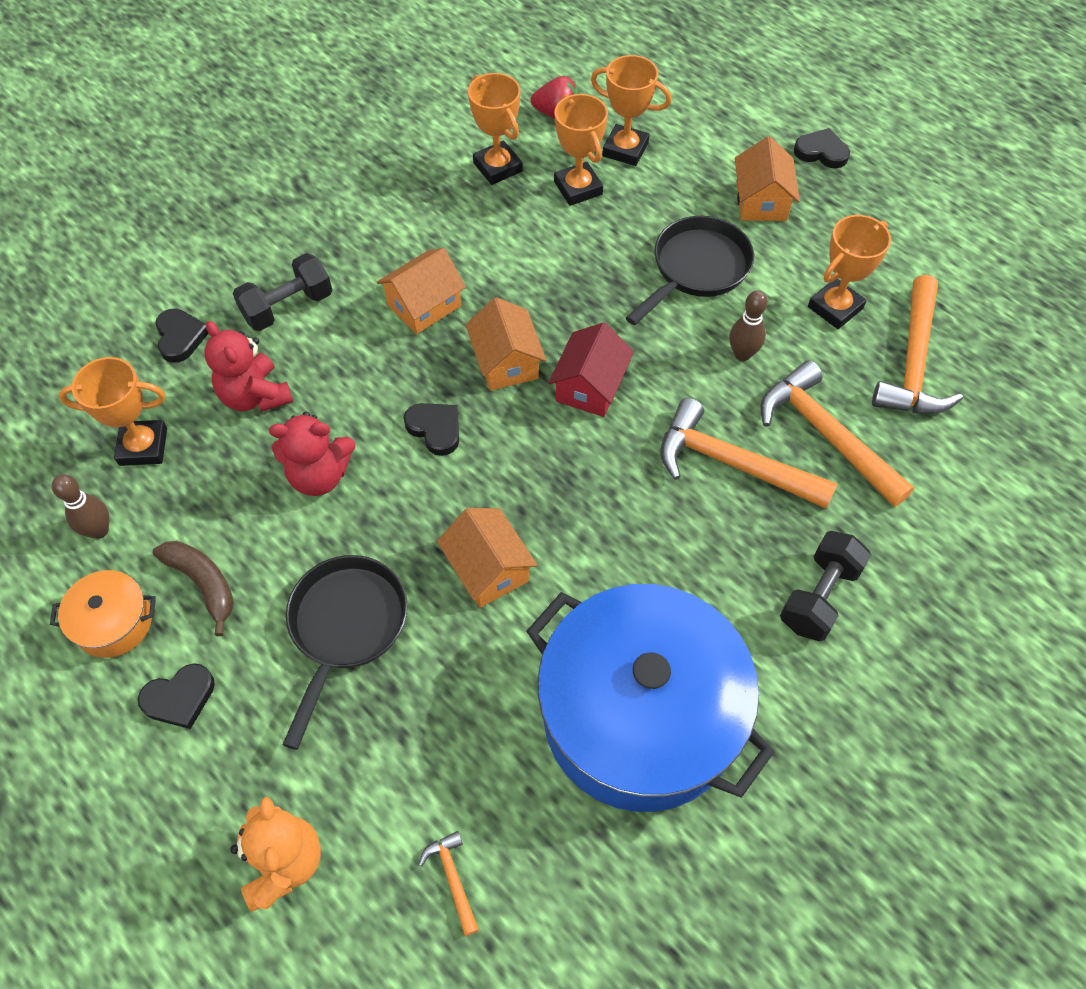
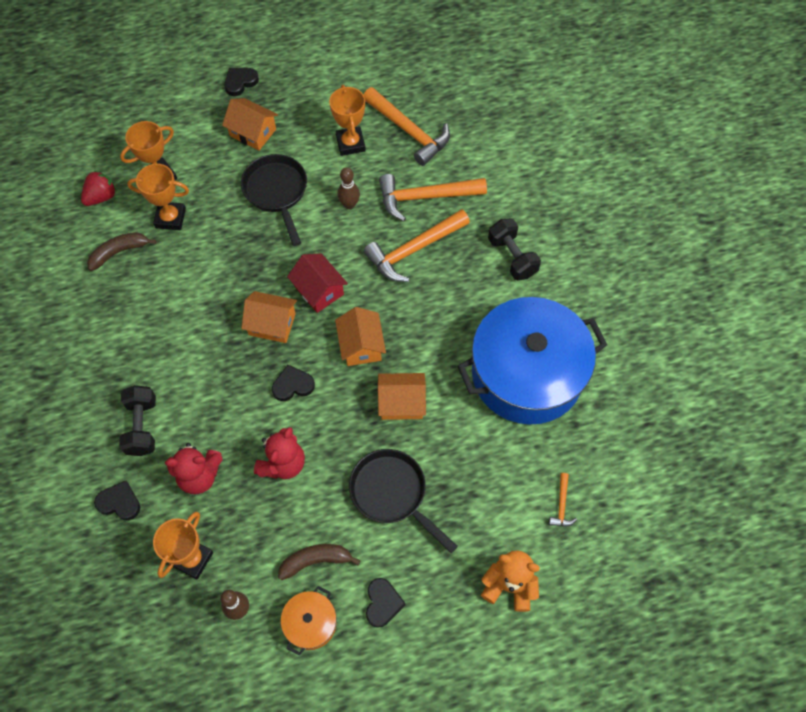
camera: 60 degrees left, 5 degrees up
orange house [377,248,466,334] -> orange house moved to [335,307,386,366]
orange hammer [418,831,479,936] -> orange hammer turned 90 degrees counterclockwise [549,473,577,527]
orange trophy [468,73,523,185] -> brown banana [87,232,156,271]

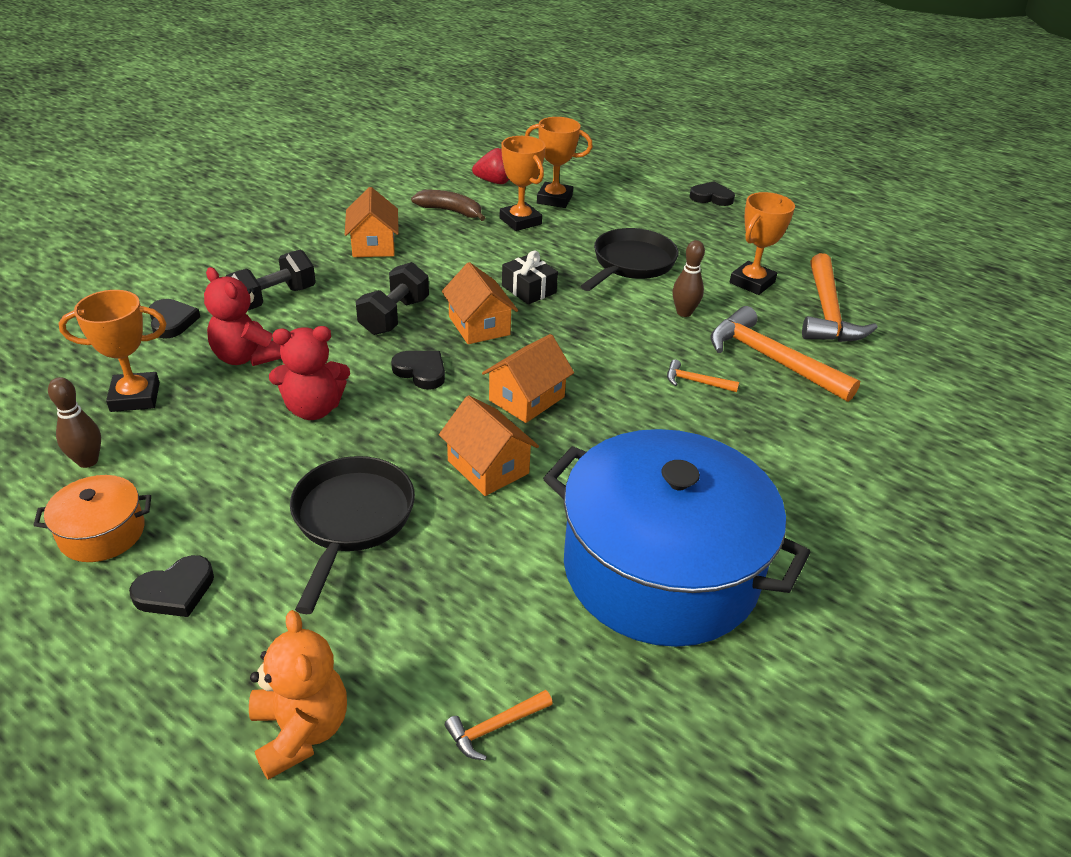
camera: 50 degrees right, 25 degrees down
orange house [222,98,278,151] -> orange house moved to [345,187,399,257]
brown banana [278,544,361,580] -> none
red house [287,253,348,313] -> none
orange hammer [364,209,470,282] -> orange hammer [667,360,739,392], size x0.45
black dumbbell [488,218,541,280] -> black dumbbell moved to [356,262,429,335]
none -> black gift [502,251,558,304]

